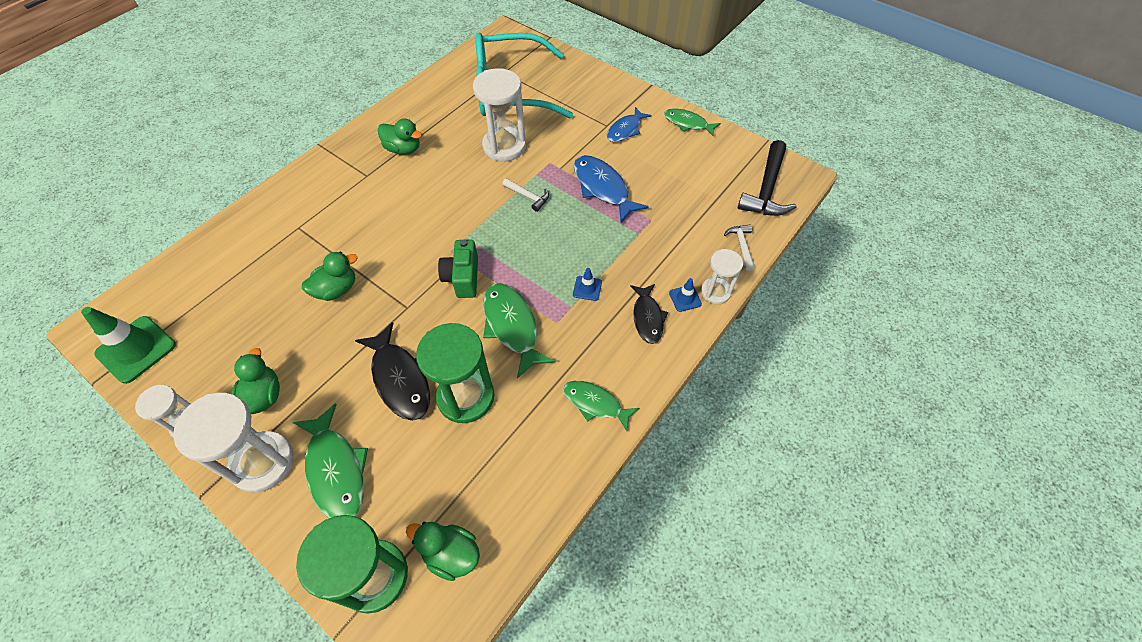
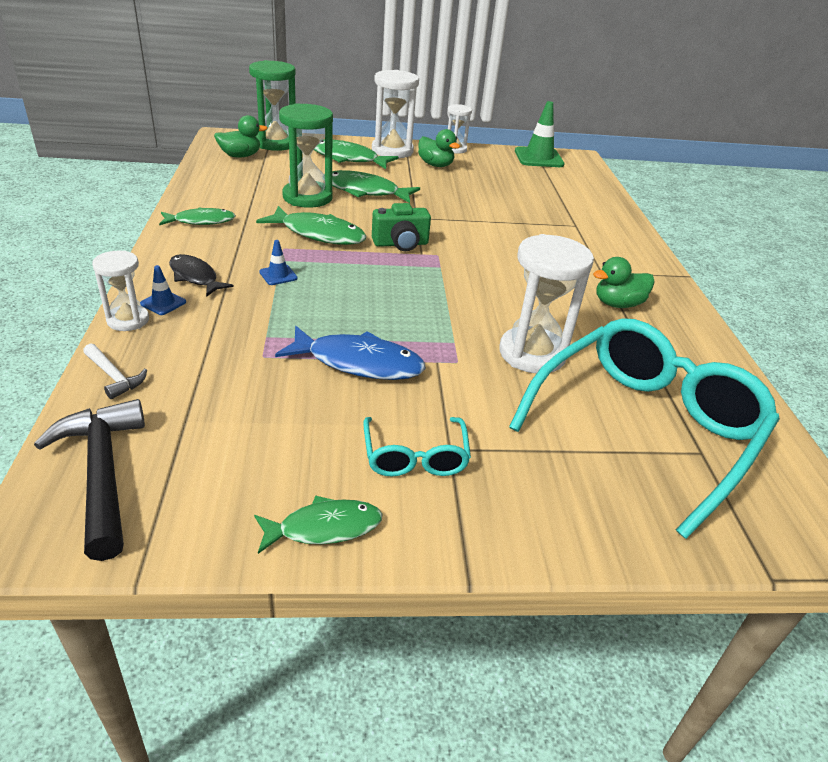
camera: 135 degrees right, 20 degrees down
green duck [302,252,357,301] -> none
black fish [355,322,430,421] -> green fish [324,170,420,203]
green camera [438,239,478,298] -> green camera turned 120 degrees clockwise [372,203,431,251]
white hammer [502,178,549,212] -> none
blue fish [607,107,652,142] -> turquoise glasses [363,417,471,476]

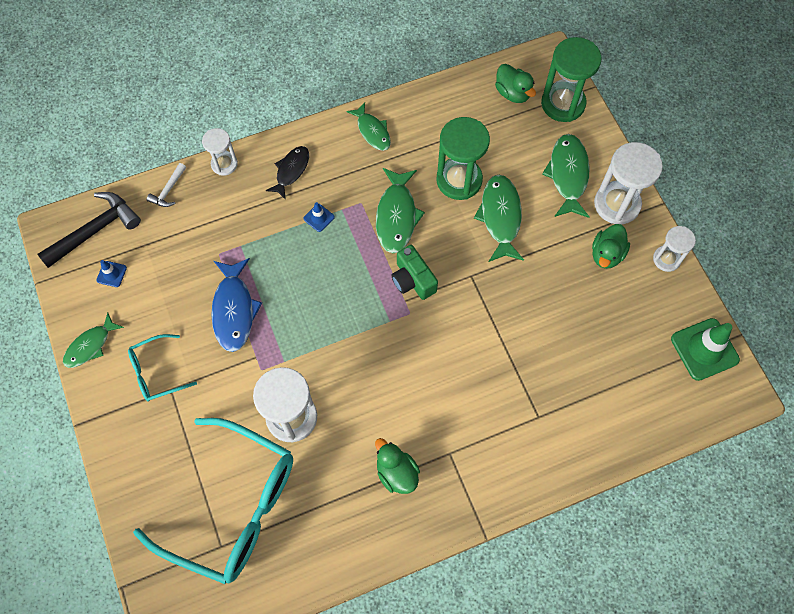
camera: 75 degrees right, 30 degrees up
blue traffic cone [140,265,186,315] -> blue traffic cone moved to [96,260,127,287]
green fish [254,495,383,554] -> green fish turned 75 degrees clockwise [63,312,124,368]

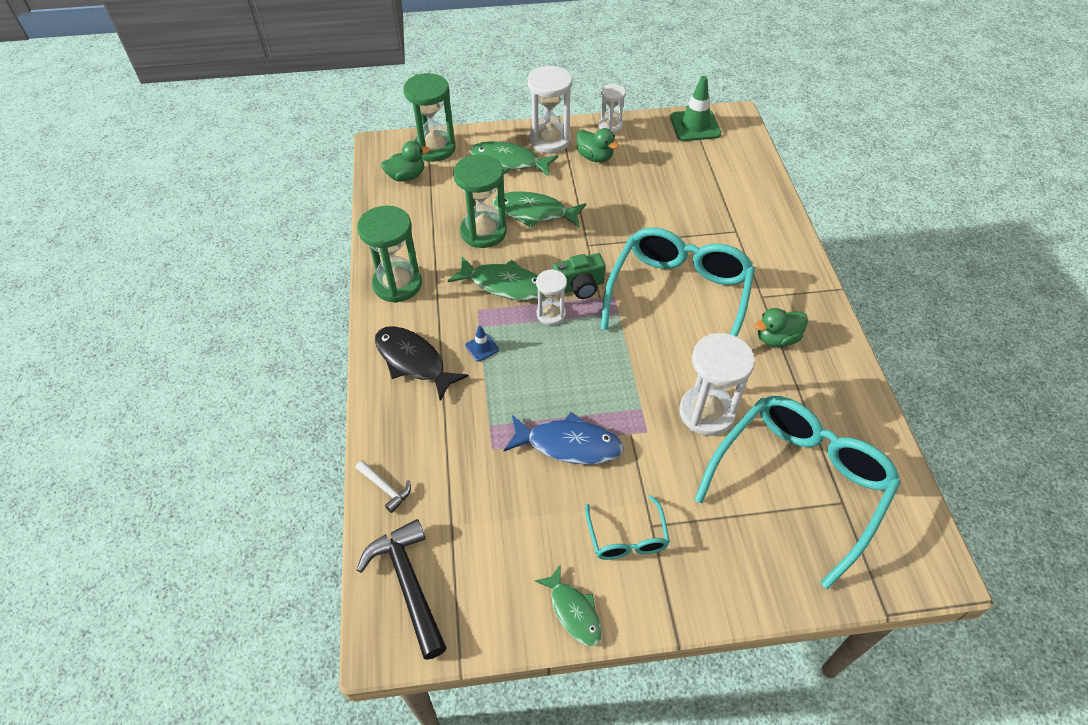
camera: 75 degrees left, 15 degrees down
blue traffic cone [96,260,127,287] -> none
white hourglass [202,128,238,176] -> white hourglass moved to [536,269,567,325]
black fish [266,146,309,200] -> black fish [375,326,469,401], size x1.53
green fish [347,102,391,151] -> green hourglass [357,206,422,303]
none -> turquoise glasses [600,227,755,337]

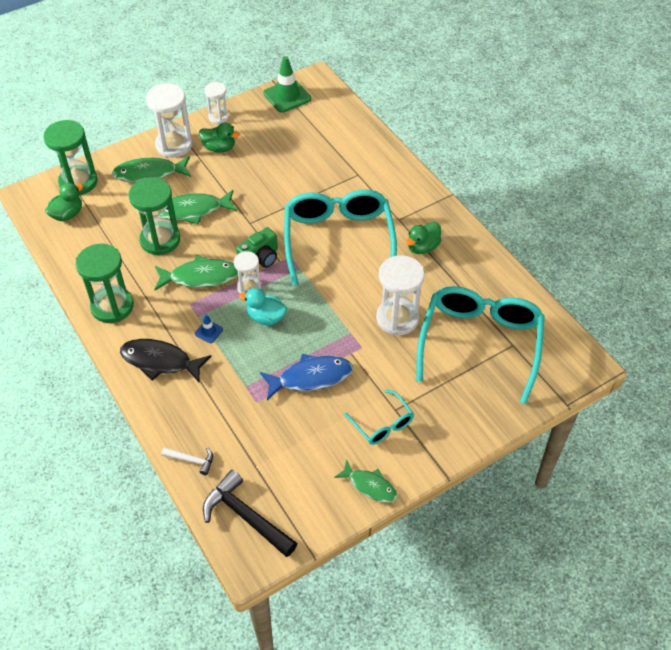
camera: 25 degrees left, 0 degrees up
none -> turquoise duck [239,288,287,325]

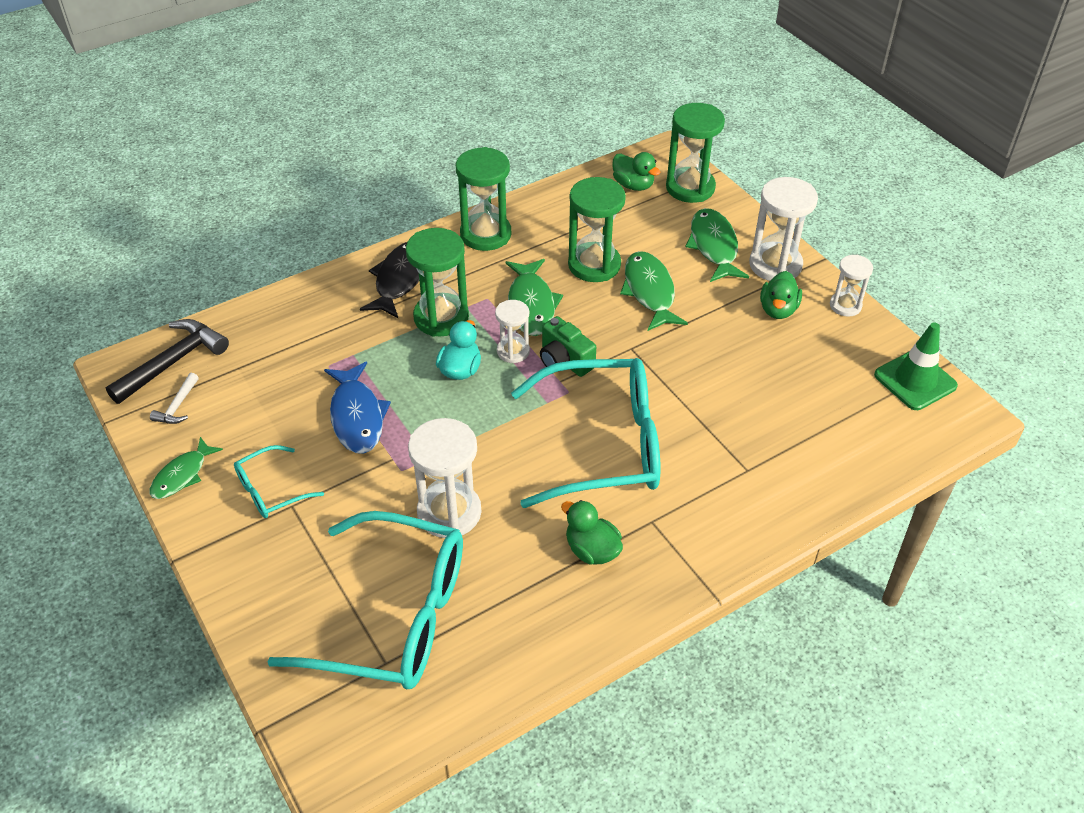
camera: 90 degrees right, 5 degrees down
white hammer [161,447,213,475] -> white hammer moved to [150,373,199,424]
blue traffic cone [195,314,223,343] -> green hourglass [406,228,469,336]

